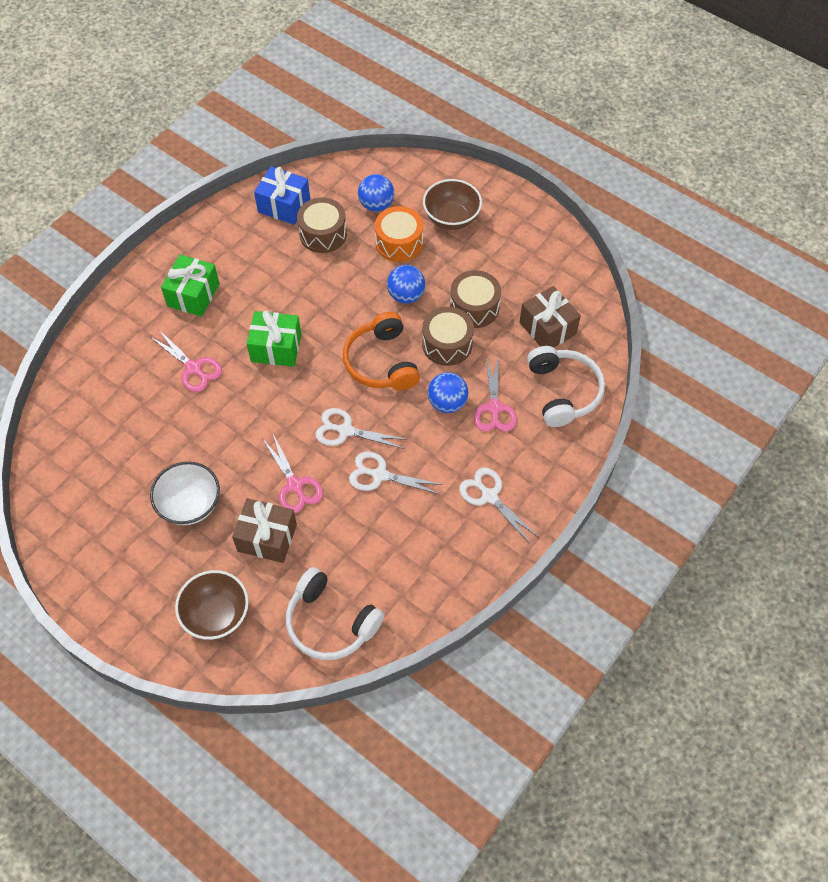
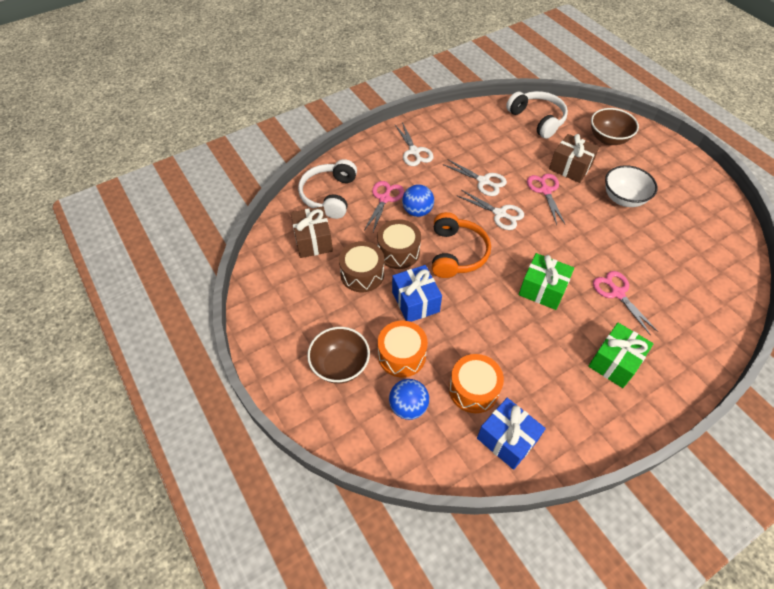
camera: 160 degrees left, 5 degrees down
brown drum [297,197,347,253] -> orange drum [449,354,504,413]
blue ball [387,265,425,304] -> blue gift [392,265,442,322]

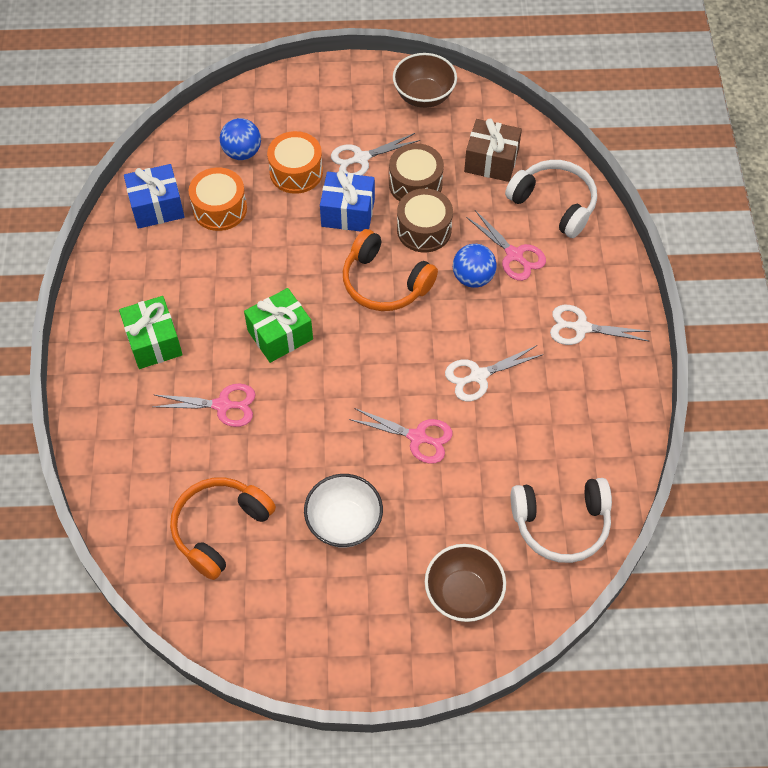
camera: 120 degrees right, 5 degrees up
brown bowl [307,327,370,384] -> brown bowl moved to [393,53,457,108]
white scissors [458,190,524,230] -> white scissors moved to [331,133,420,175]
brown gift [549,134,599,183] -> none
none -> orange headphones [170,477,276,580]

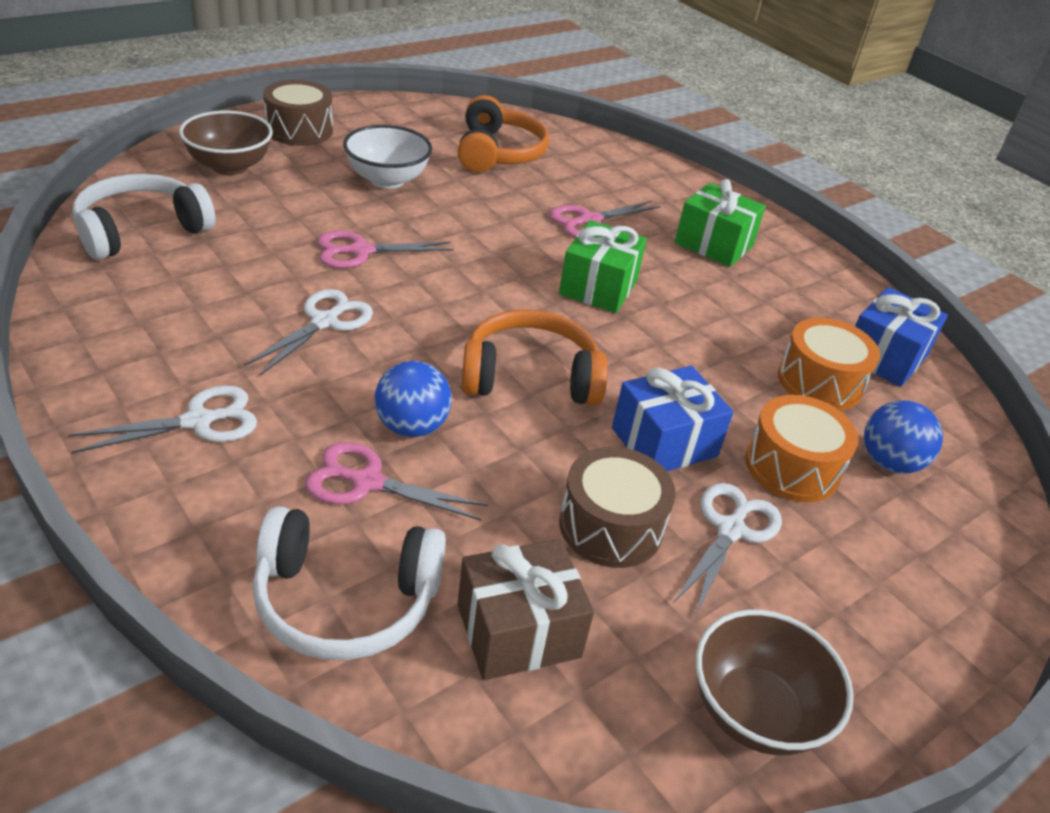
camera: 140 degrees right, 20 degrees down
brown drum [397,188,453,253] -> brown drum moved to [263,80,333,146]

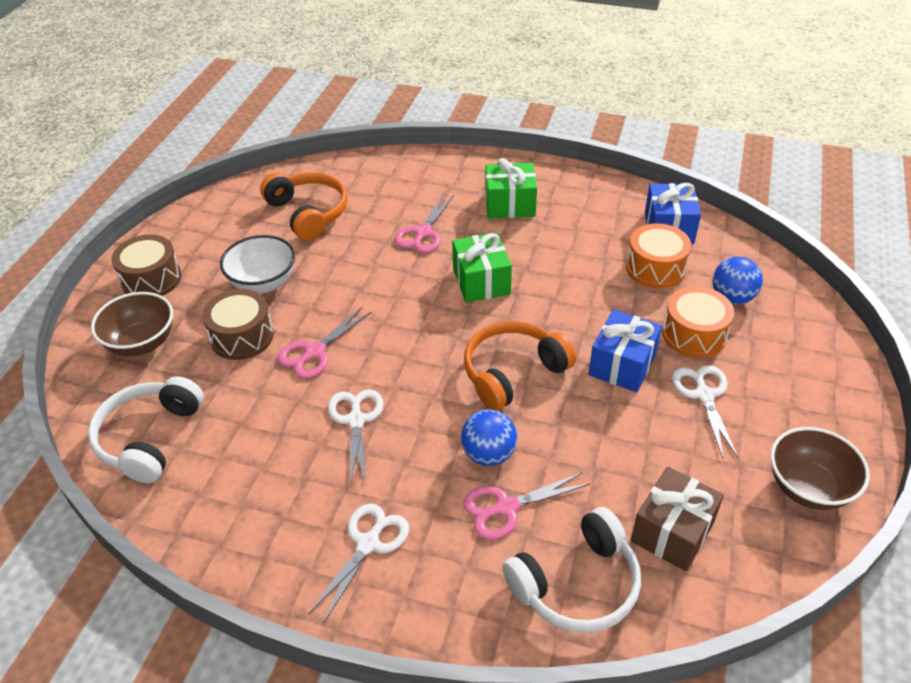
camera: 30 degrees left, 5 degrees up
brown drum [559,447,675,568] -> brown drum moved to [202,289,274,360]

